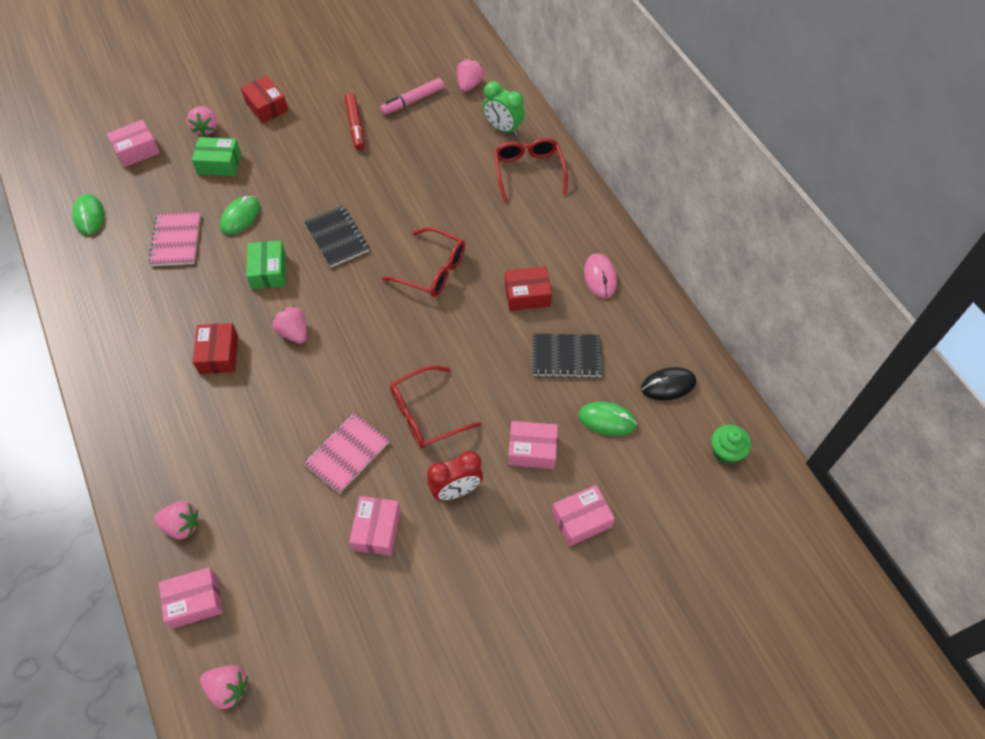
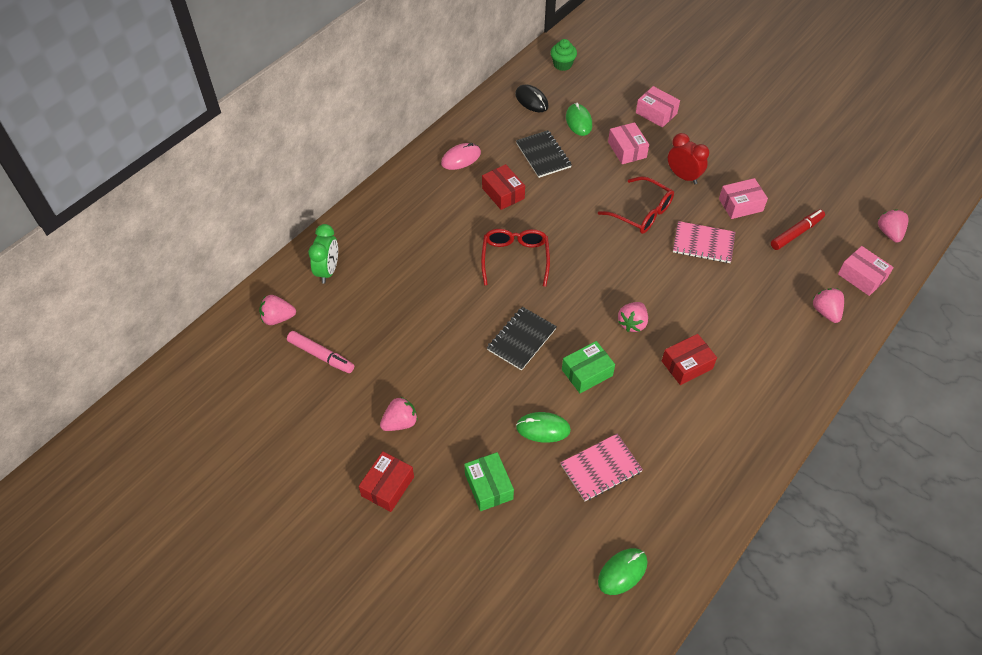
camera: 115 degrees left, 5 degrees down
pink box [107,120,160,167] -> none
pink strawberry [187,106,217,136] -> pink strawberry moved to [380,397,418,431]
red marker [345,93,365,150] -> red marker moved to [771,209,825,250]
red glasses [494,138,568,202] -> none

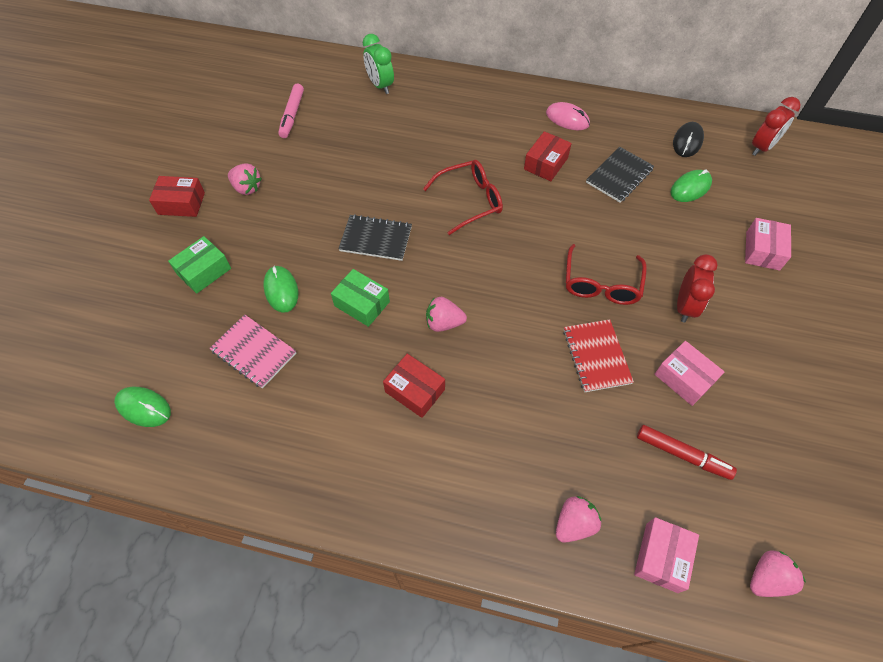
camera: 65 degrees right, 5 degrees up
pink strawberry [259,295,296,325] -> none
green clock [308,224,338,284] -> green clock turned 75 degrees clockwise [363,34,394,94]
green cupcake [551,39,577,71] -> red clock [752,97,801,156]
pink box [608,122,649,164] -> none
pink notebook [673,221,735,263] -> red notebook [563,319,634,392]

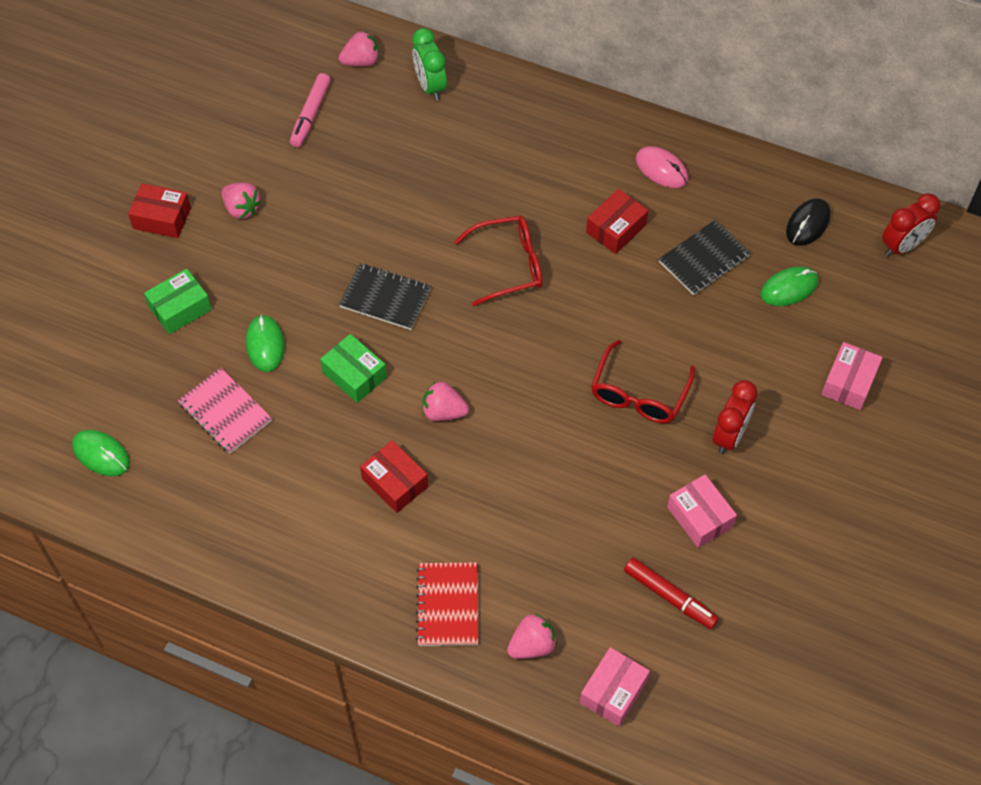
camera: 10 degrees right, 0 degrees up
red notebook [563,319,634,392] -> red notebook moved to [416,562,478,646]
pink strawberry [750,551,806,597] -> pink strawberry moved to [339,31,379,66]

